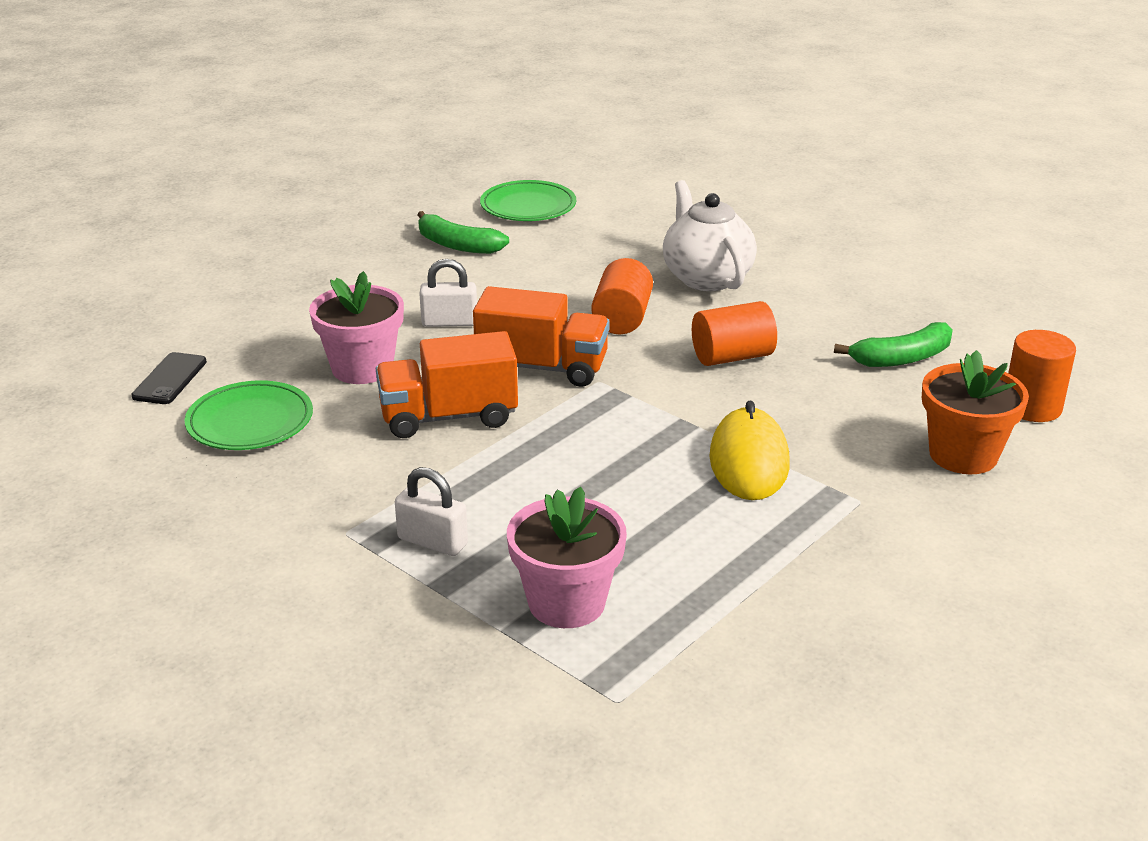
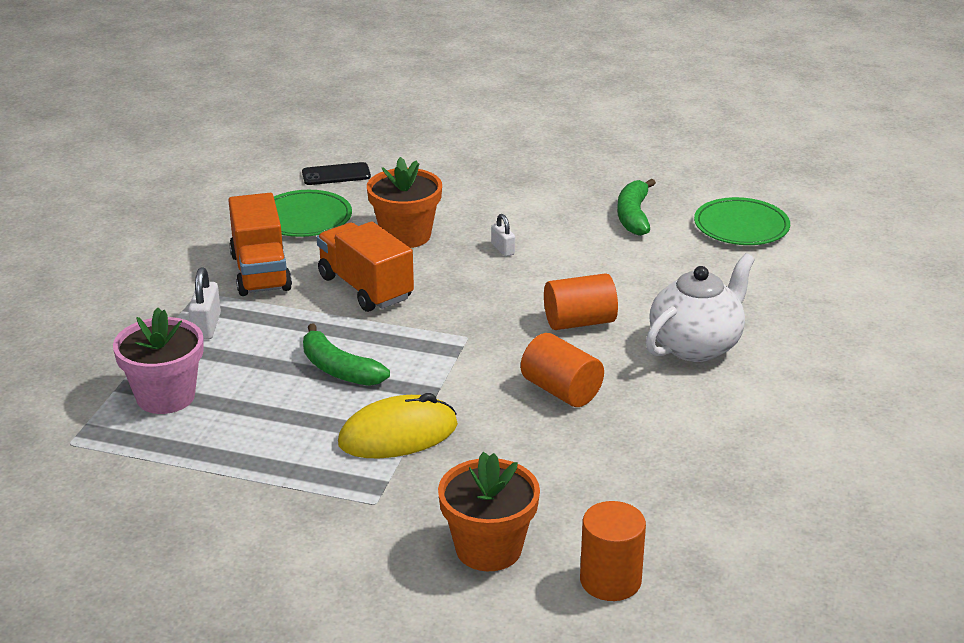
camera: 65 degrees right, 0 degrees up
pink flower pot [309,271,404,384] -> orange flower pot [367,157,442,248]
white padlock [420,259,477,327] -> white padlock [491,214,515,257], size x0.65
orange truck [473,286,610,387] -> orange truck moved to [228,193,292,296]
green banana [834,322,953,367] -> green banana moved to [303,323,390,386]

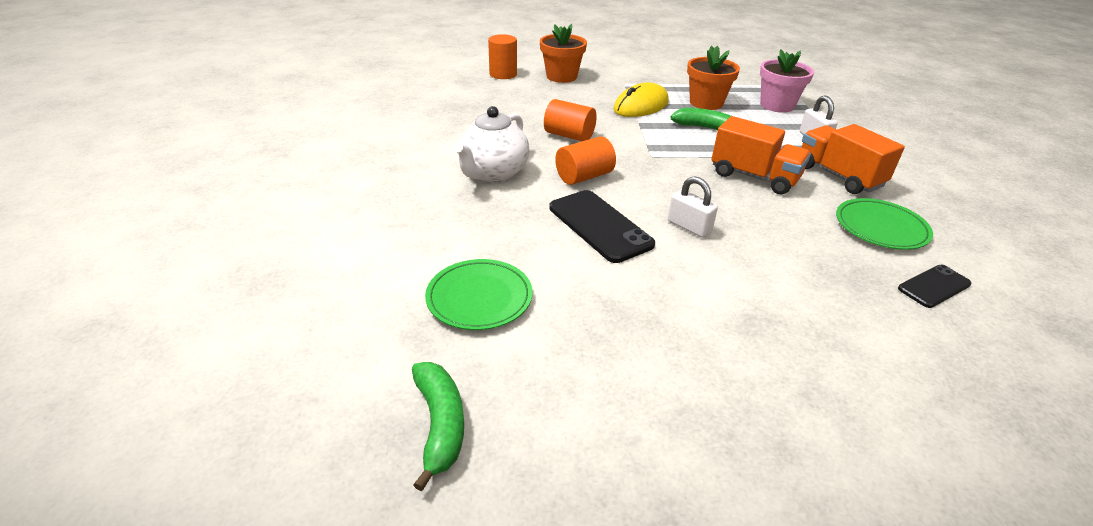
camera: 160 degrees right, 5 degrees up
orange flower pot [367,157,442,248] -> orange flower pot moved to [687,46,740,110]
white padlock [491,214,515,257] -> white padlock [668,176,718,238], size x1.55
green banana [617,178,656,236] -> green banana moved to [412,362,464,491]
none -> black phone [549,190,655,263]

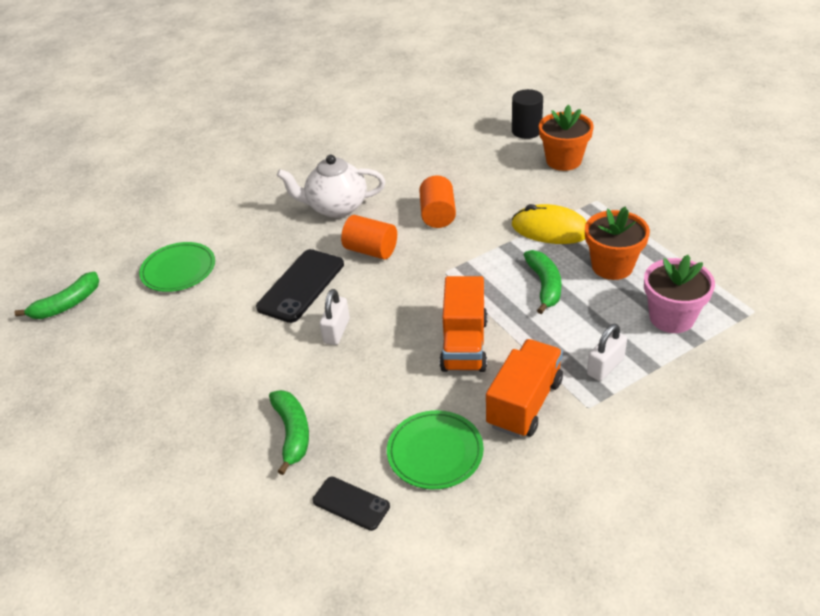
camera: 65 degrees right, 5 degrees up
orange cylinder [488,34,517,79] -> black cylinder [512,89,543,139]
none -> green banana [269,390,309,475]

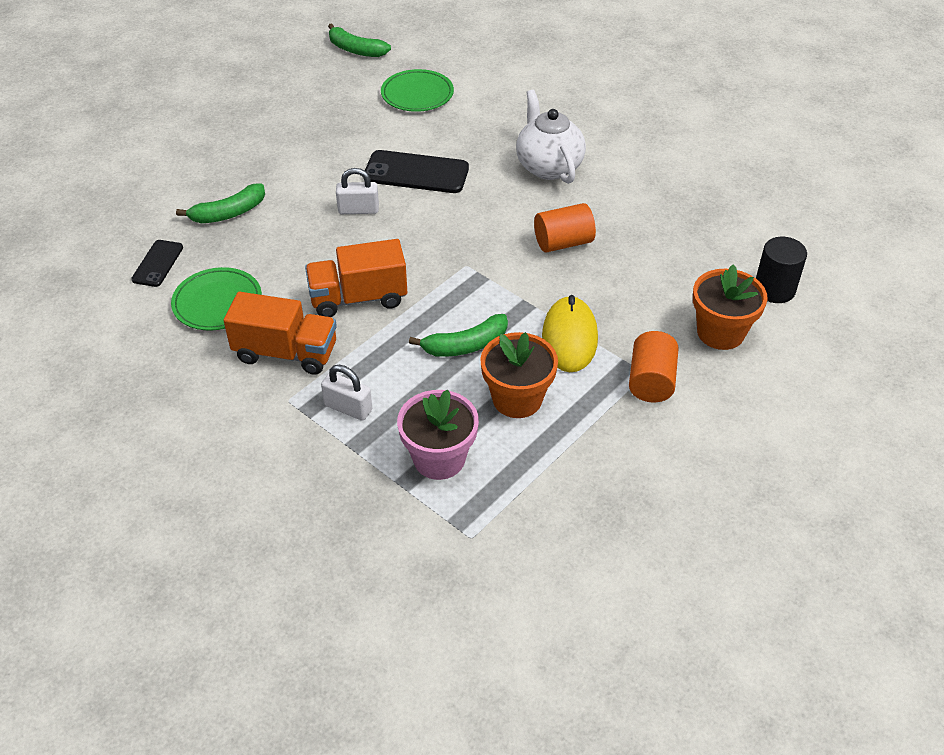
camera: 70 degrees right, 5 degrees up
orange cylinder [341,215,397,259] -> orange cylinder moved to [629,331,679,402]

